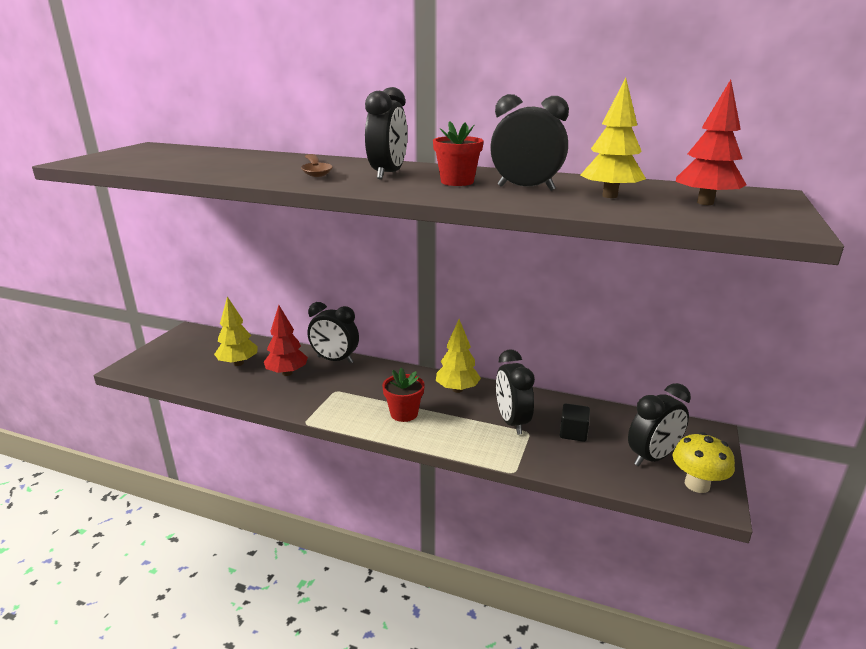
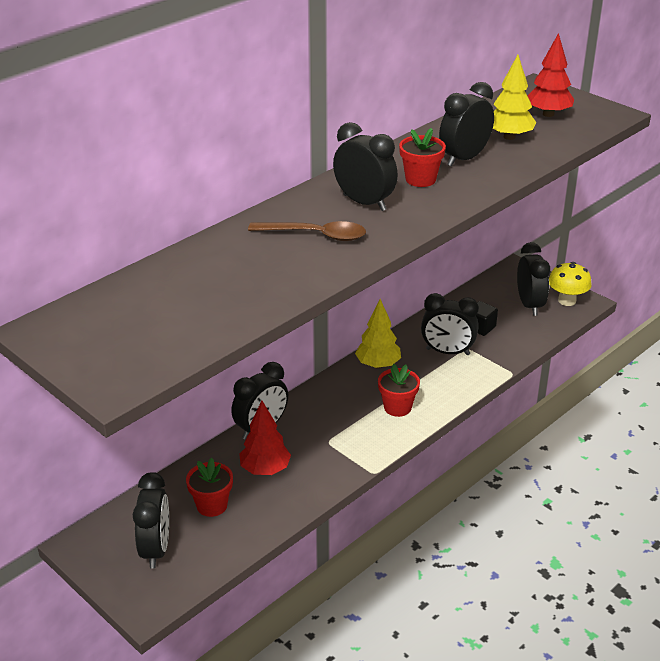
camera: 65 degrees left, 10 degrees up
yellow tree [214,296,258,366] -> red flower pot [186,458,233,517]
none -> black clock [133,472,169,569]

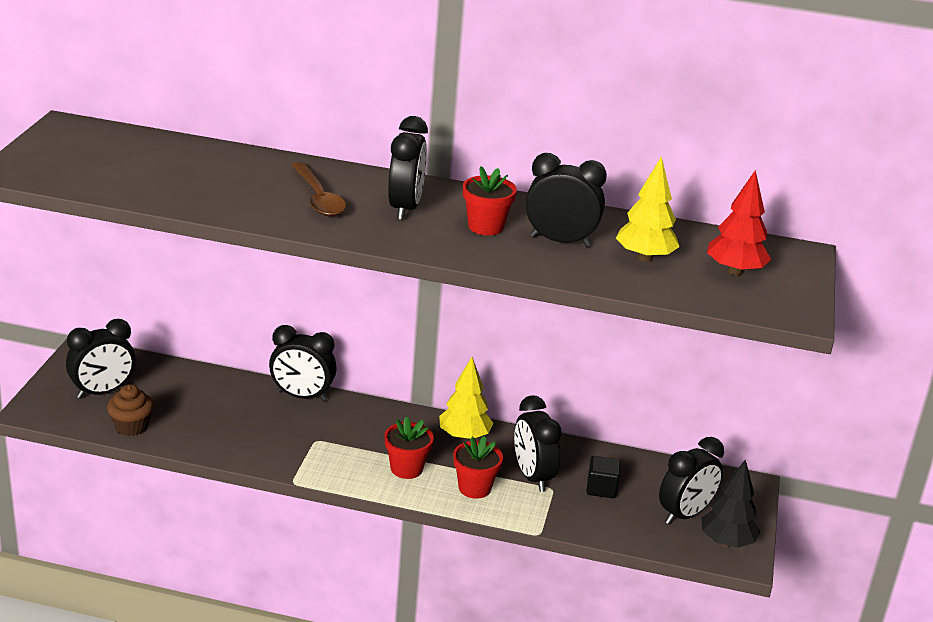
camera: 55 degrees right, 5 degrees down
red flower pot [186,458,233,517] -> red flower pot moved to [453,436,503,499]
red tree [239,401,291,475] -> none
yellow mushroom [549,262,592,306] -> black tree [701,459,760,548]
none -> brown cupcake [107,384,154,436]

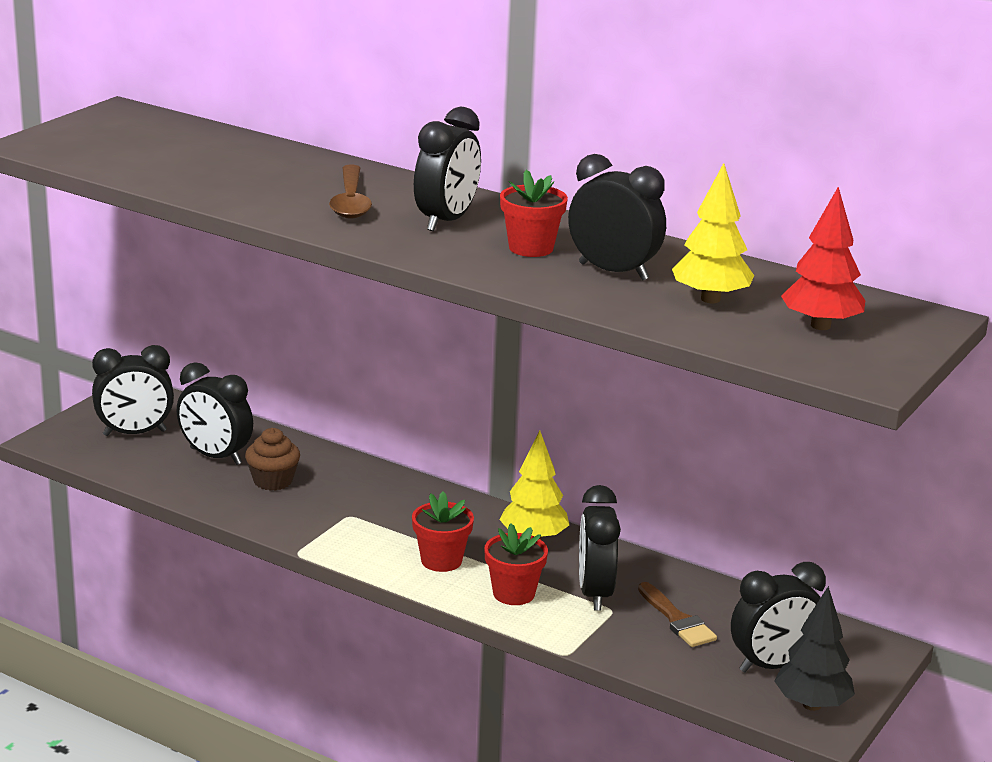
camera: 20 degrees right, 5 degrees down
brown cupcake [107,384,154,436] -> brown cupcake moved to [245,428,300,491]
black clock [269,325,337,402] -> black clock moved to [177,362,253,465]
black cube [586,456,620,498] -> brown brush [638,582,717,647]

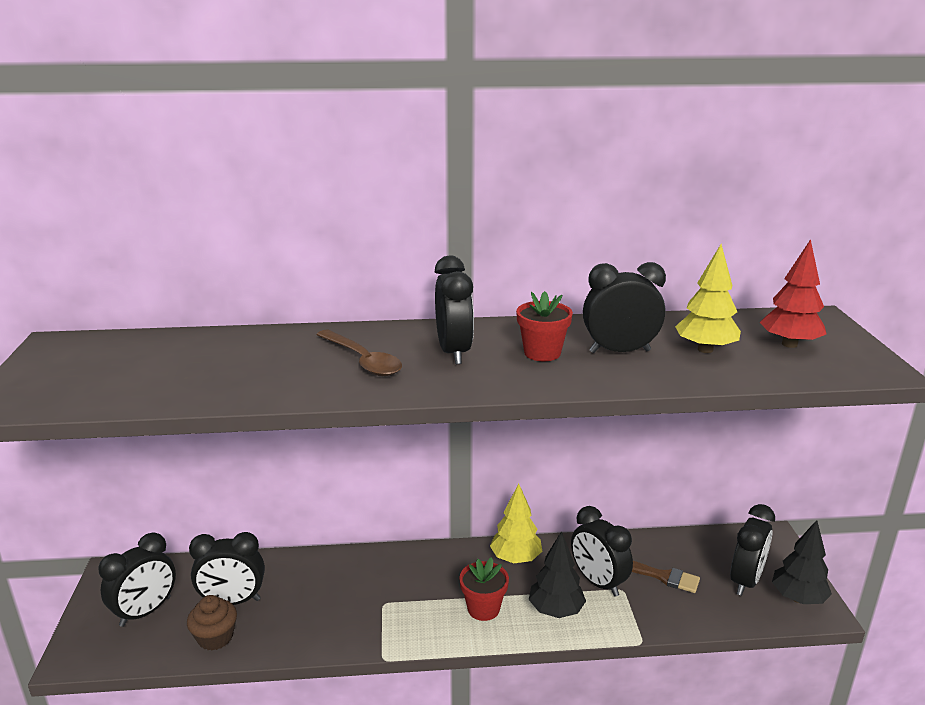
camera: 35 degrees left, 0 degrees up
brown cupcake [245,428,300,491] -> brown cupcake moved to [187,595,237,651]
red flower pot [484,523,548,605] -> black tree [529,531,586,618]

